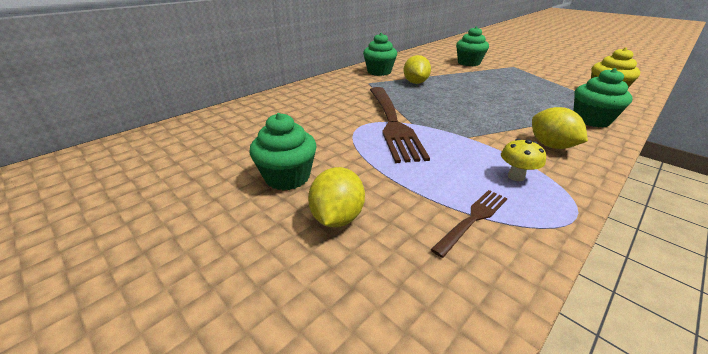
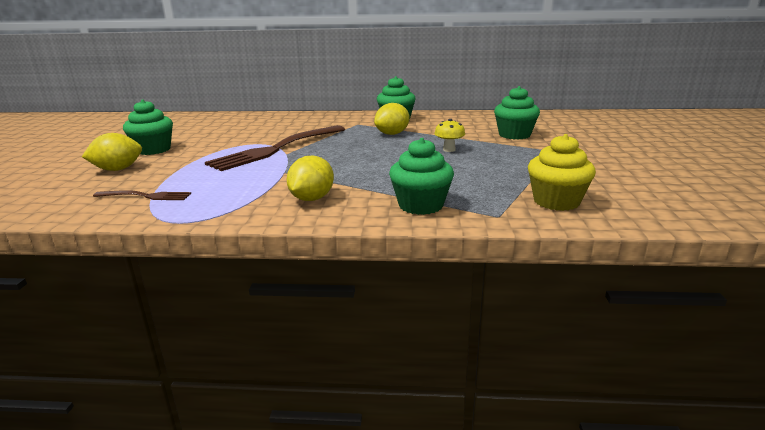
camera: 50 degrees right, 10 degrees down
yellow mushroom [501,139,546,181] -> yellow mushroom moved to [434,119,465,152]

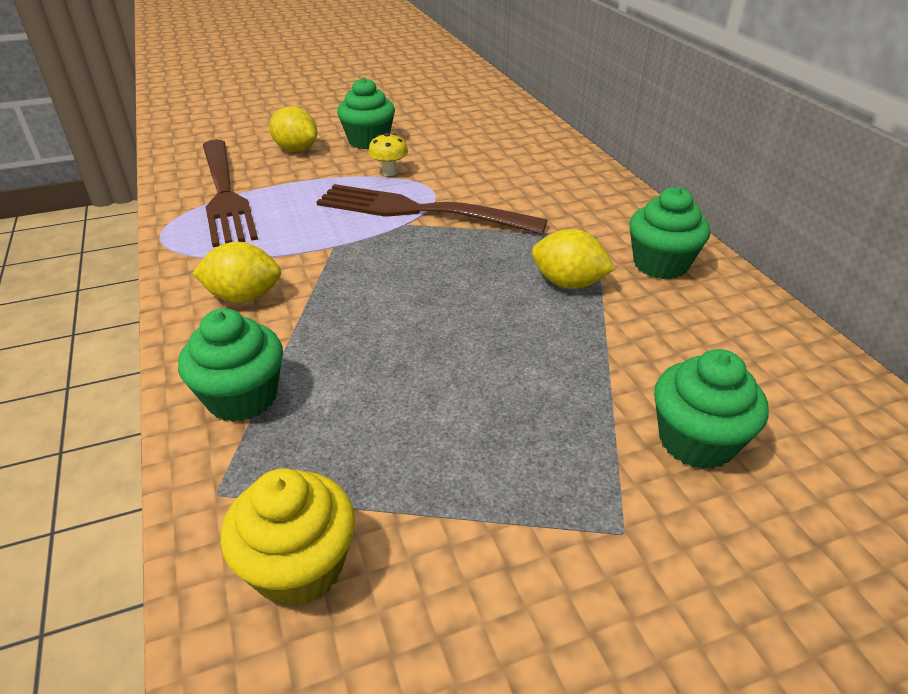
camera: 65 degrees right, 15 degrees up
brown fork [93,190,191,200] -> brown fork [203,140,258,247], size x2.10
yellow mushroom [434,119,465,152] -> yellow mushroom moved to [368,133,408,176]

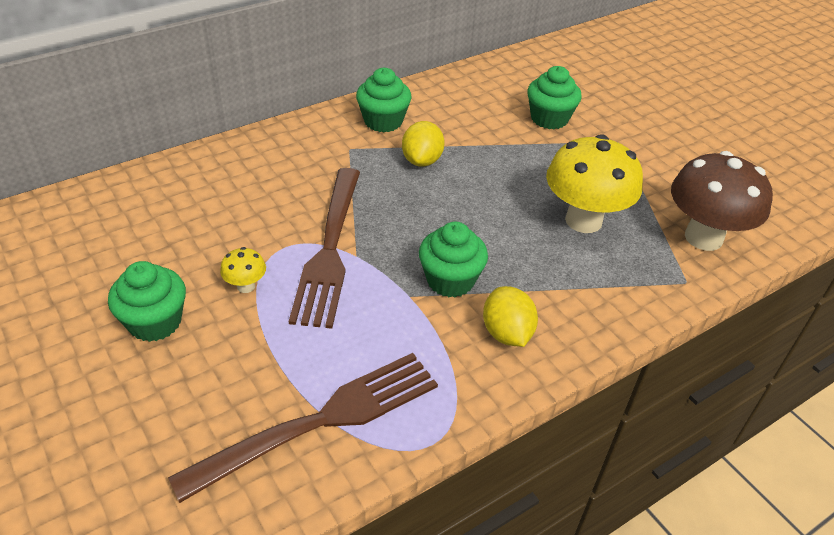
camera: 105 degrees left, 5 degrees up
green cupcake [178,308,283,422] -> green cupcake moved to [419,222,488,297]
yellow cupcake [220,468,355,607] -> brown mushroom [671,151,773,251]
yellow lemon [269,106,317,152] -> none
none -> yellow mushroom [546,134,643,233]

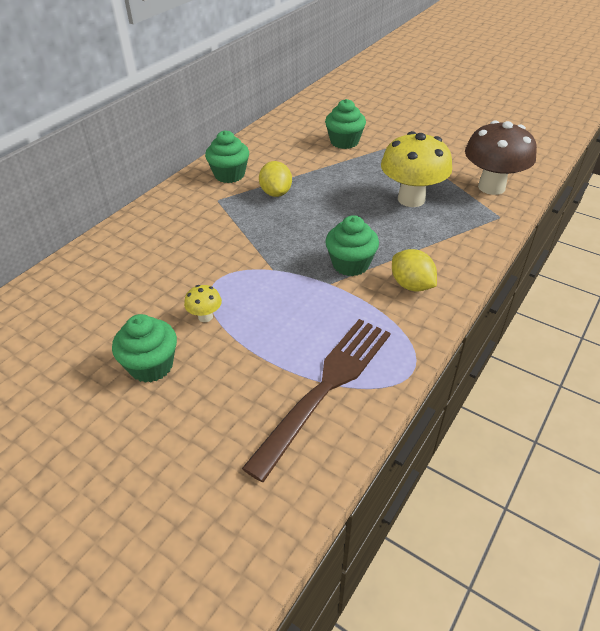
camera: 20 degrees left, 0 degrees up
brown fork [289,168,360,329] -> none

